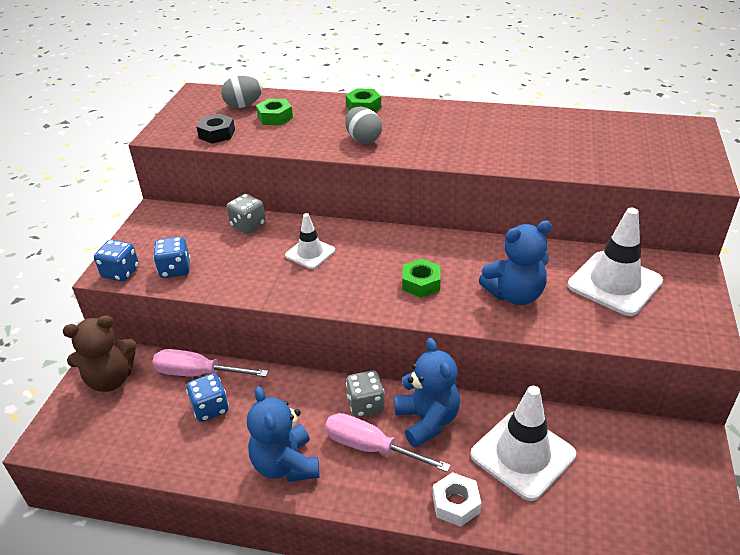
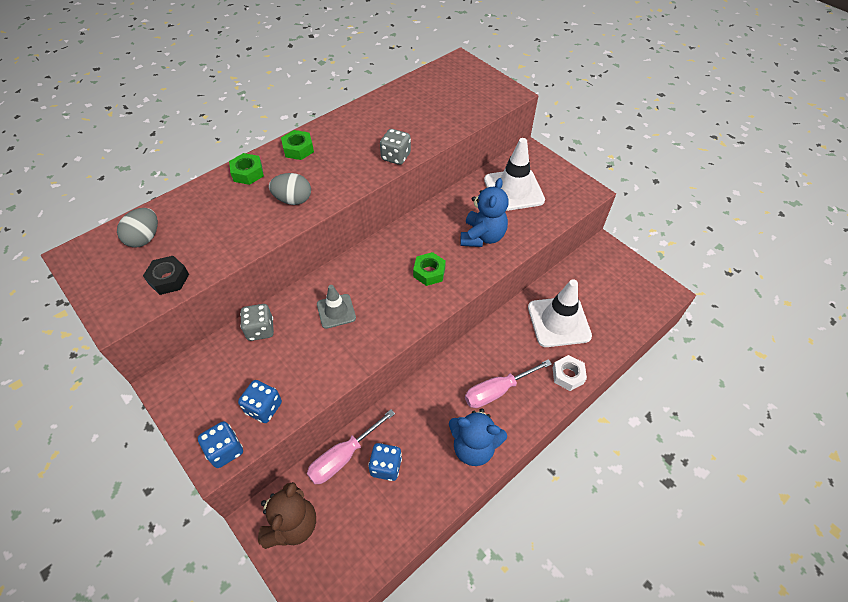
camera: 55 degrees left, 15 degrees up
green nut [256,98,293,125] -> green nut moved to [281,130,314,160]
white traffic cone [285,213,335,269] -> grey traffic cone [317,285,356,329]
grey dice [346,371,385,417] -> grey dice moved to [380,129,411,165]
blue teddy bear [394,338,460,448] -> none

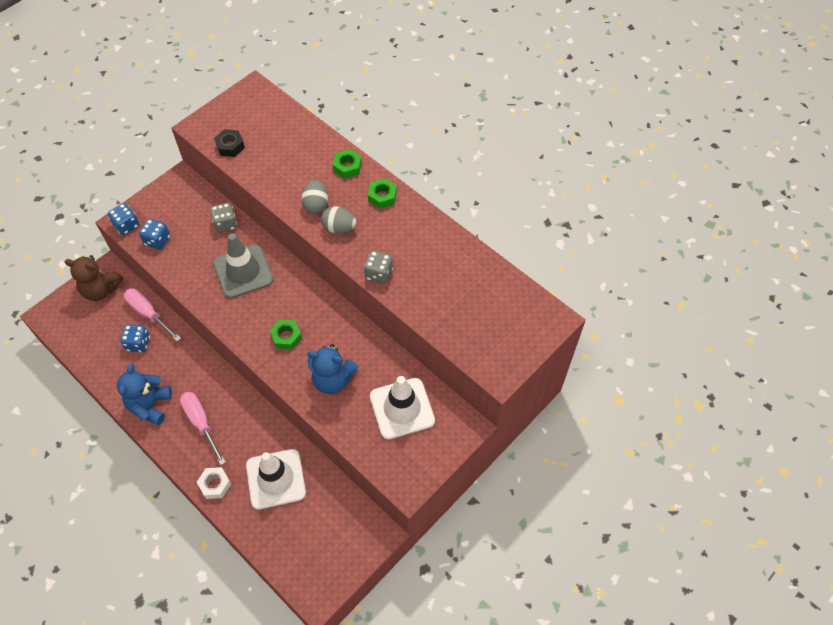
camera: 85 degrees right, 5 degrees up
grey egg [117,208,158,248] -> grey egg moved to [321,206,357,234]
grey traffic cone [317,285,356,329] -> grey traffic cone [213,233,274,298], size x1.75

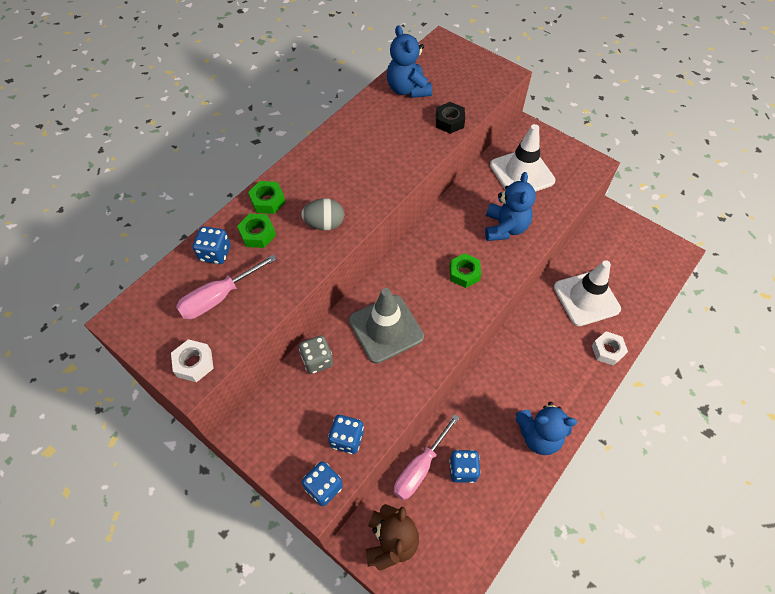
camera: 95 degrees left, 0 degrees up
pink screwdriver [180,392,226,465] -> pink screwdriver moved to [176,254,277,319]
black nut [214,129,245,157] -> black nut moved to [436,102,465,134]
grey egg [321,206,357,234] -> none
grey dice [364,250,393,284] -> none
green nut [368,178,397,209] -> green nut moved to [237,214,276,248]
none -> white nut [171,339,214,382]
none -> blue dice [193,226,230,264]
none -> blue teddy bear [387,25,432,98]

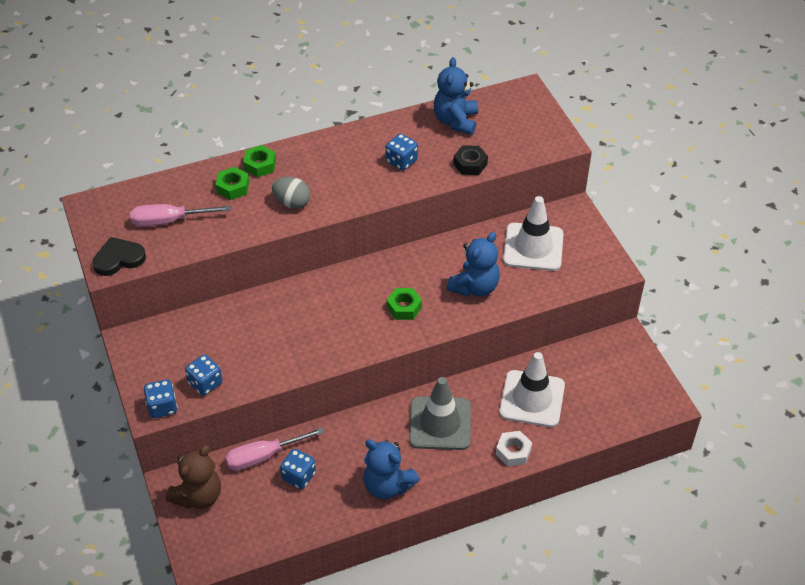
camera: 30 degrees right, 10 degrees down
white nut [171,339,214,382] -> black heart [92,237,146,276]
blue dice [193,226,230,264] -> blue dice moved to [386,134,418,171]
grey dice [299,335,333,374] -> none
grey traffic cone [349,288,424,364] -> grey traffic cone moved to [409,377,471,450]

